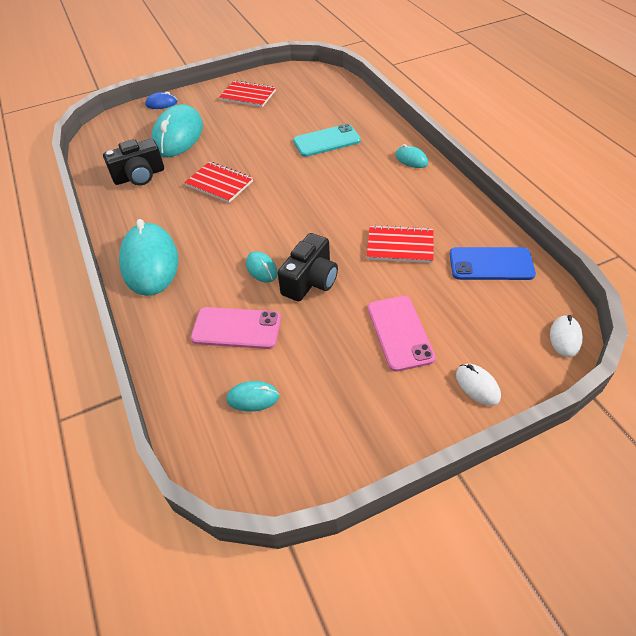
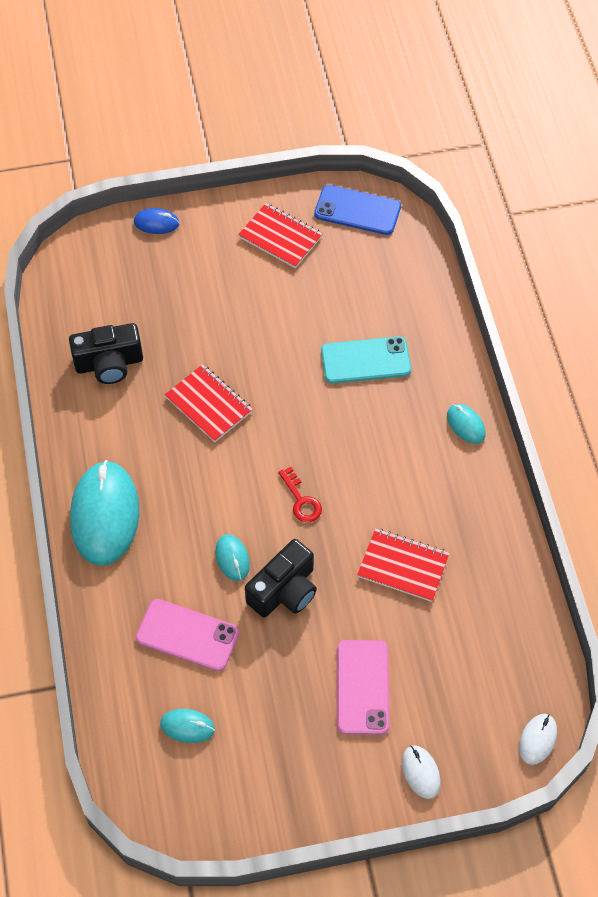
camera: 10 degrees right, 10 degrees up
turquoise mouse [151,104,203,157] -> none
blue phone [449,247,536,280] -> blue phone moved to [314,185,401,235]
none -> red key [278,467,322,522]

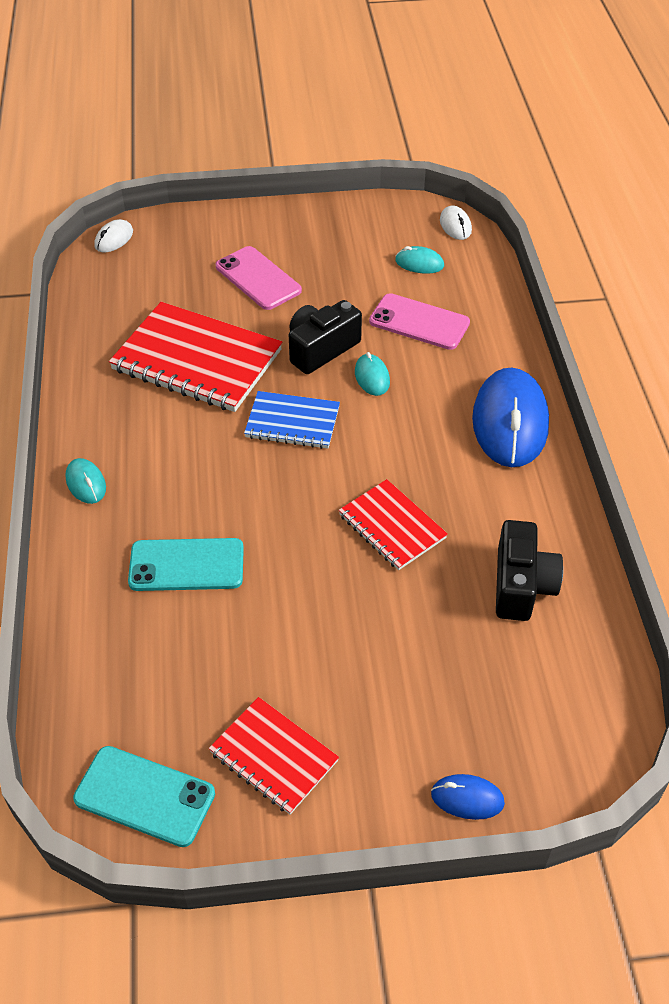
camera: 175 degrees left, 10 degrees down
black camera [69,323,143,384] -> black camera turned 105 degrees clockwise [496,520,563,621]
turquoise mouse [70,460,139,566] -> blue mouse [472,368,549,467]
red key [278,467,322,522] -> blue notebook [244,391,340,449]
blue phone [314,185,401,235] -> turquoise phone [73,746,215,847]
pink phone [337,640,390,735] -> pink phone turned 45 degrees counterclockwise [216,246,302,310]
red notebook [357,528,449,602] -> red notebook [109,302,282,412], size x1.75
white mouse [402,745,440,799] -> white mouse moved to [440,205,472,240]

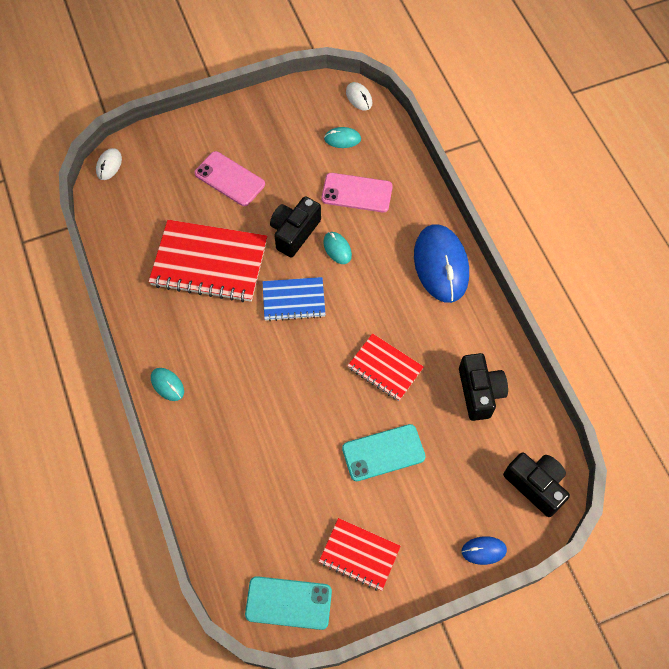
camera: 15 degrees left, 15 degrees up
turquoise phone [128,538,244,591] -> turquoise phone moved to [342,424,426,481]
none -> black camera [503,452,570,517]

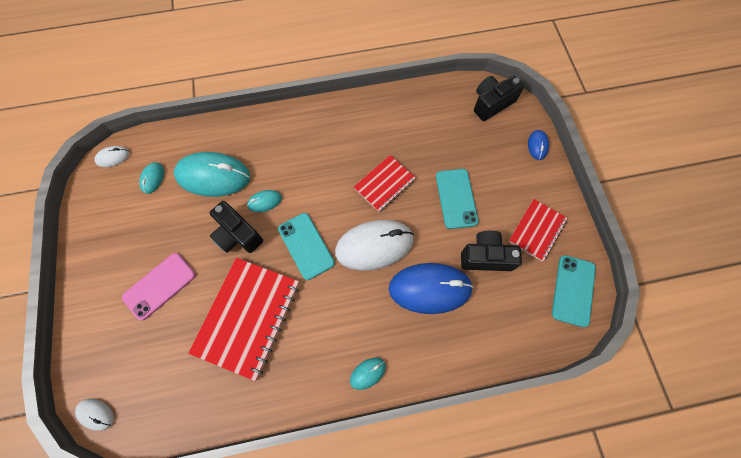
camera: 80 degrees left, 5 degrees up
blue notebook [263,277,326,321] -> turquoise phone [278,213,335,280]
pink phone [321,173,393,212] -> turquoise mouse [174,152,250,197]
blue mouse [414,224,469,303] -> blue mouse moved to [389,263,474,314]
black camera [459,353,508,421] -> black camera moved to [461,230,522,271]
none -> white mouse [335,220,414,271]

